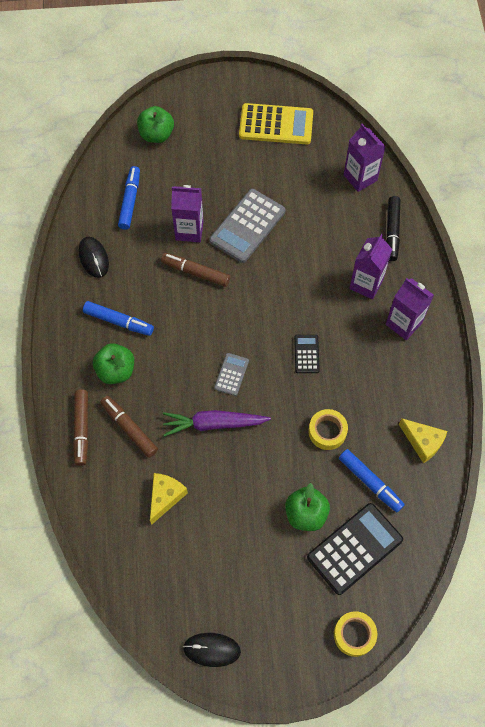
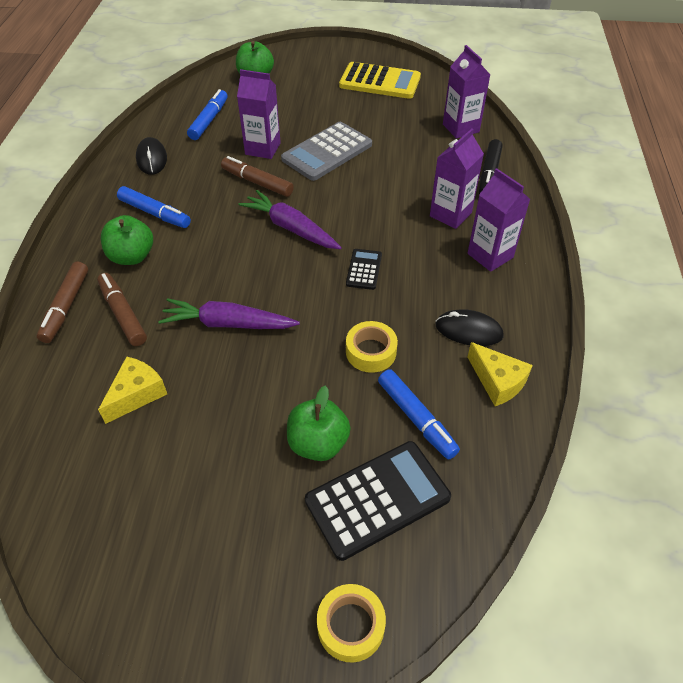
camera: 10 degrees right, 15 degrees down
black mouse [183,633,241,667] -> black mouse moved to [436,309,504,346]
grey calculator [214,353,249,396] -> none
none -> purple carrot [238,190,342,249]

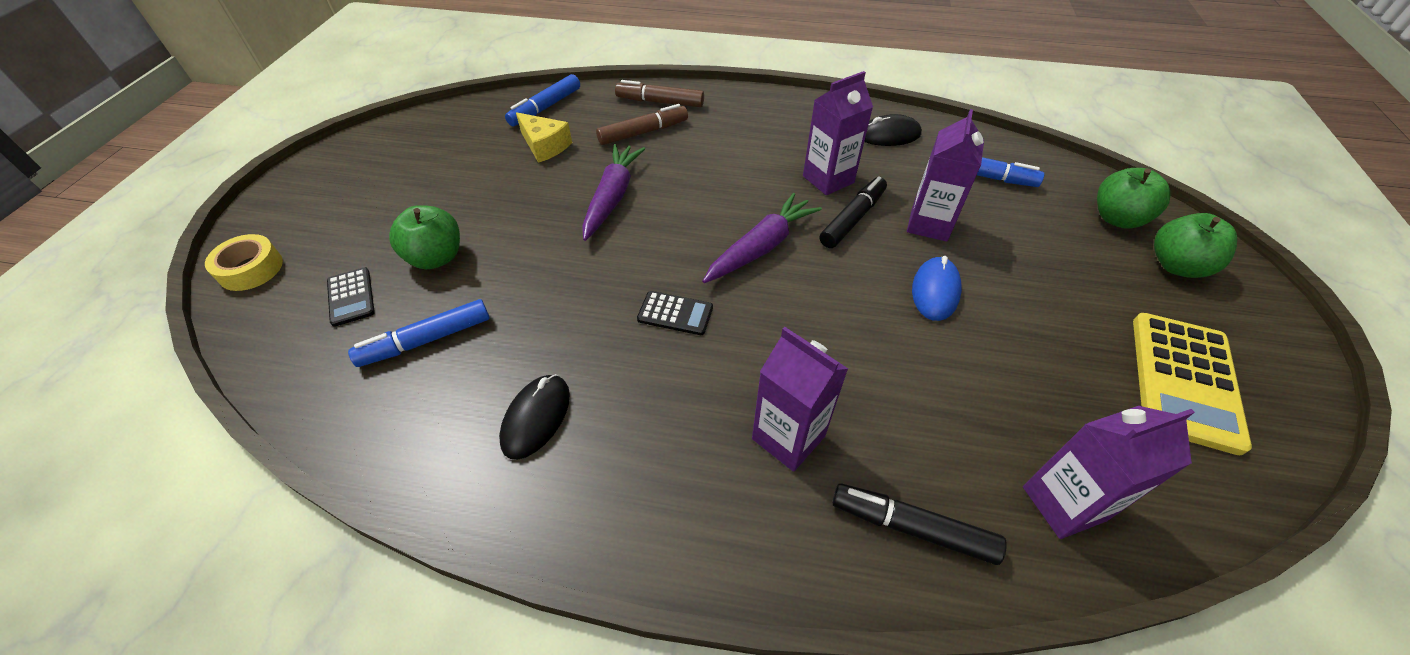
camera: 95 degrees right, 0 degrees up
green apple [101,215,153,265] -> green apple moved to [1154,213,1237,278]
blue marker [117,186,191,228] -> blue marker moved to [505,74,580,126]
brown marker [221,156,294,197] -> black marker [820,176,887,248]
grey calculator [281,122,372,181] -> blue mouse [912,256,962,321]
black calculator [305,441,451,561] -> black calculator [327,267,375,327], size x0.51
yellow tape [346,321,398,373] -> none
purple carton [467,168,530,272] -> purple carton moved to [803,71,873,195]
yellow cheese [467,342,533,406] -> none

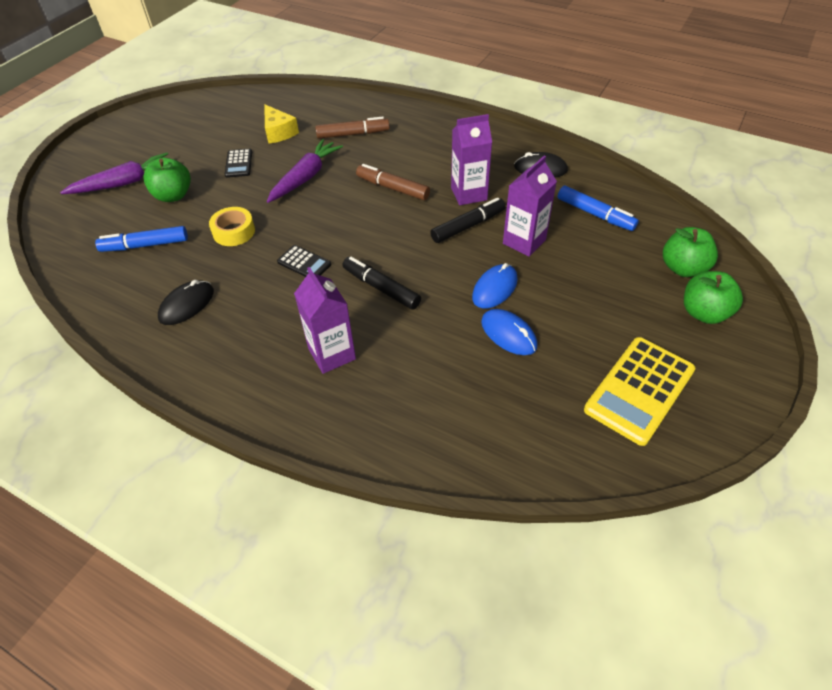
camera: 20 degrees right, 0 degrees up
yellow tape [205,234,283,291] -> yellow tape moved to [209,207,255,246]
black calculator [327,267,375,327] -> black calculator moved to [225,149,252,178]
blue marker [505,74,580,126] -> none
brown marker [615,80,704,107] -> brown marker moved to [356,164,430,200]
purple carrot [702,193,822,283] -> purple carrot moved to [60,152,171,194]
black marker [832,483,1007,565] -> black marker moved to [343,257,421,310]
purple carton [1023,406,1195,539] -> none
none -> blue mouse [481,309,537,355]

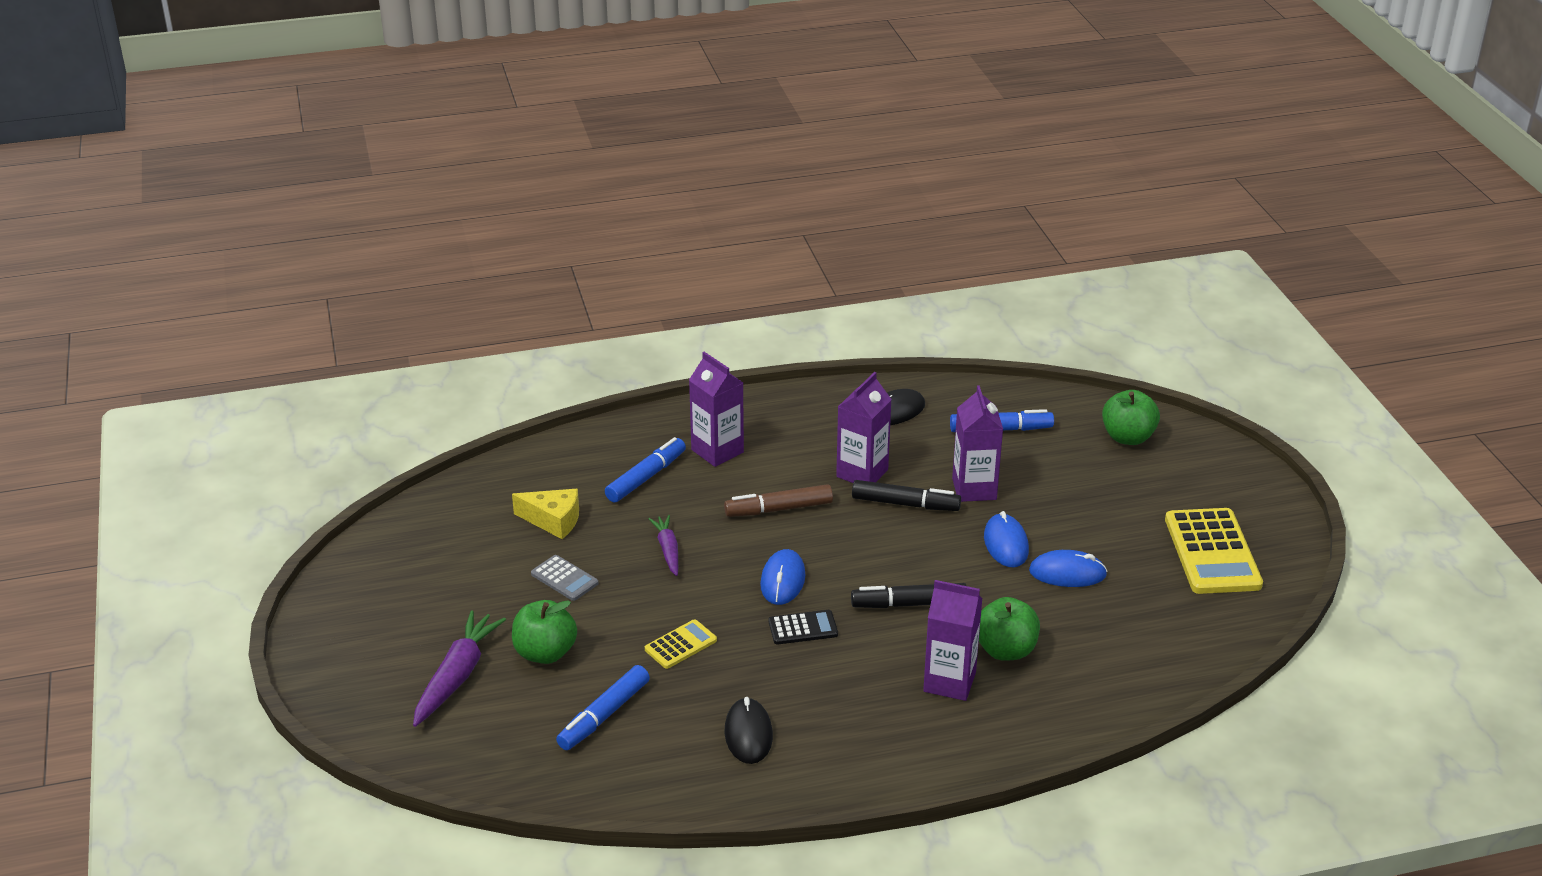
camera: 45 degrees left, 15 degrees down
yellow tape [209,207,255,246] -> yellow calculator [645,619,717,669]
black calculator [225,149,252,178] -> grey calculator [531,555,599,601]
purple carrot [267,139,343,203] -> purple carrot [648,515,678,576], size x0.61
brown marker [315,117,390,139] -> blue marker [605,437,686,503]
black marker [430,198,506,243] -> black marker turned 90 degrees clockwise [852,480,961,511]
green apple [684,271,743,324] -> green apple moved to [979,597,1040,661]
none -> purple carton [689,352,744,467]
none -> blue mouse [760,549,805,605]

